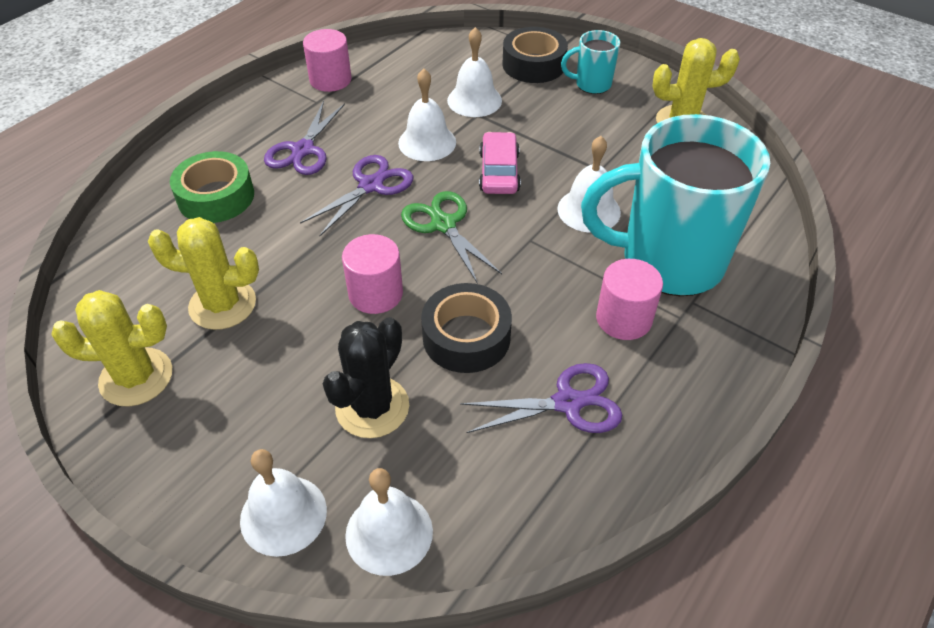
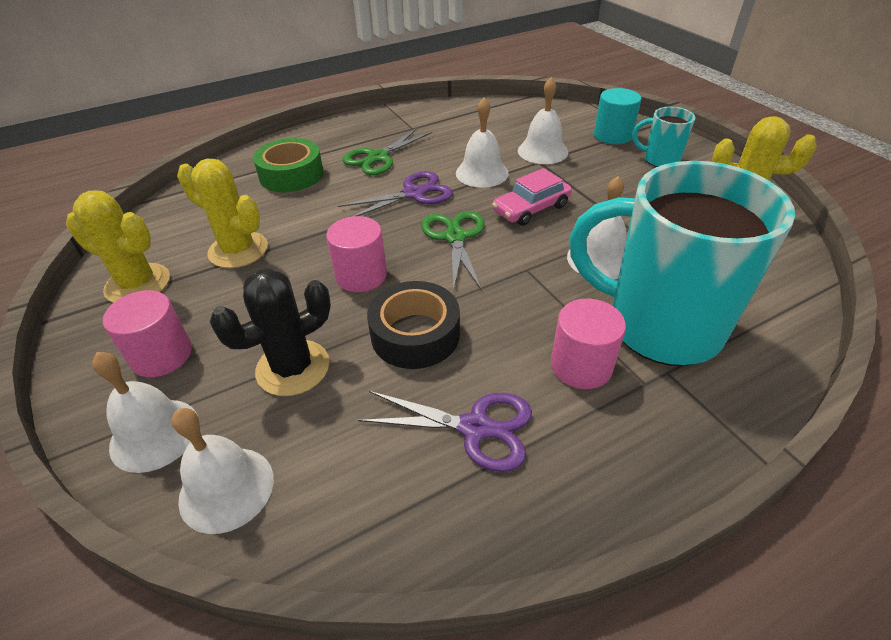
camera: 25 degrees right, 5 degrees down
purple scissors [264,101,345,175] -> green scissors [342,127,432,175]
pink cylinder [303,29,352,92] -> pink cylinder moved to [103,290,192,377]
pink car [479,132,521,194] -> pink car turned 150 degrees counterclockwise [492,168,572,226]
black tape [503,27,568,83] -> turquoise cylinder [594,88,641,144]

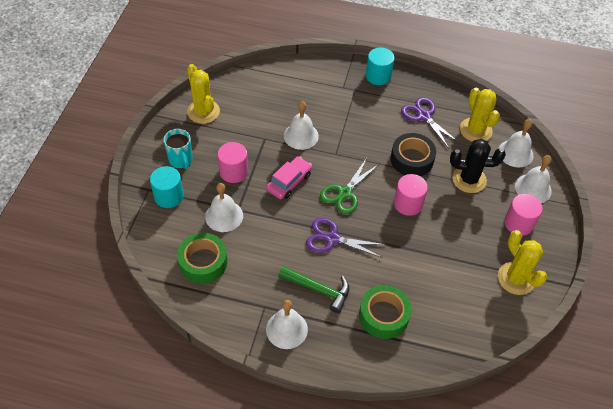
camera: 140 degrees left, 10 degrees up
yellow cactus [177,159,268,268] -> yellow cactus moved to [460,88,500,142]
green scissors [342,127,432,175] -> green hammer [278,266,349,313]
white bell [456,97,508,188] -> white bell moved to [266,300,308,349]
pink car [492,168,572,226] -> pink car turned 60 degrees counterclockwise [266,156,312,199]
pink cylinder [551,299,626,389] -> pink cylinder moved to [218,142,248,183]
turquoise mug [569,161,795,366] -> none
none -> green tape [177,233,228,284]
none -> turquoise cylinder [366,48,395,85]

